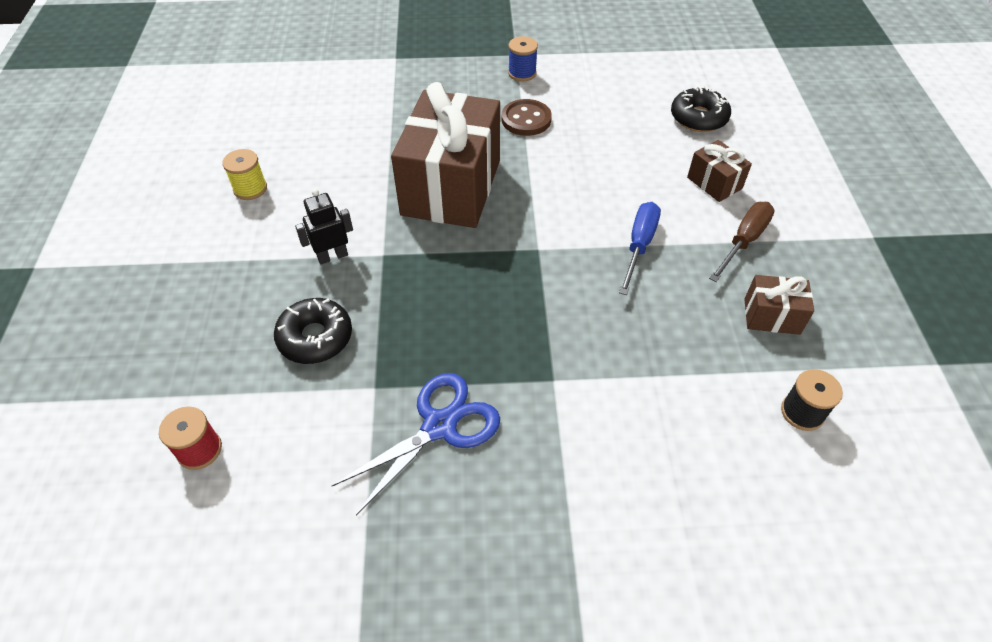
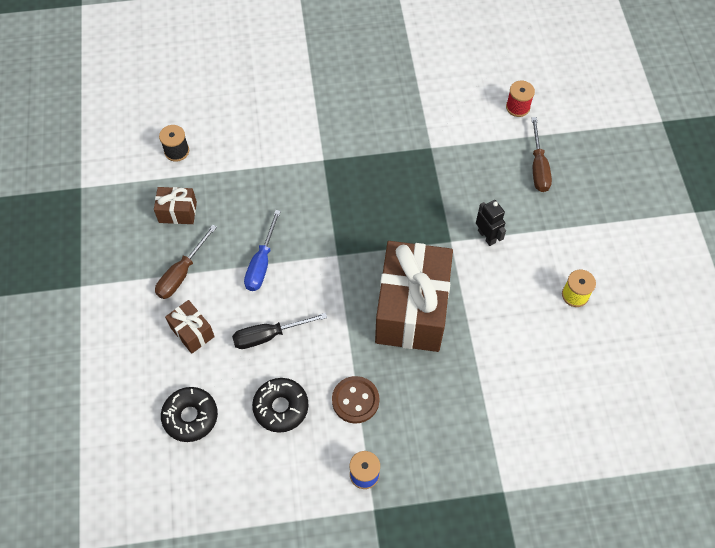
camera: 175 degrees right, 10 degrees up
black donut [274,298,352,364] -> black donut moved to [252,378,308,433]
black robot [295,189,353,264] -> black robot turned 90 degrees counterclockwise [476,200,506,246]
blue scissors [332,373,500,515] -> none
none -> black screwdriver [232,313,327,349]
none -> brown screwdriver [531,117,552,192]

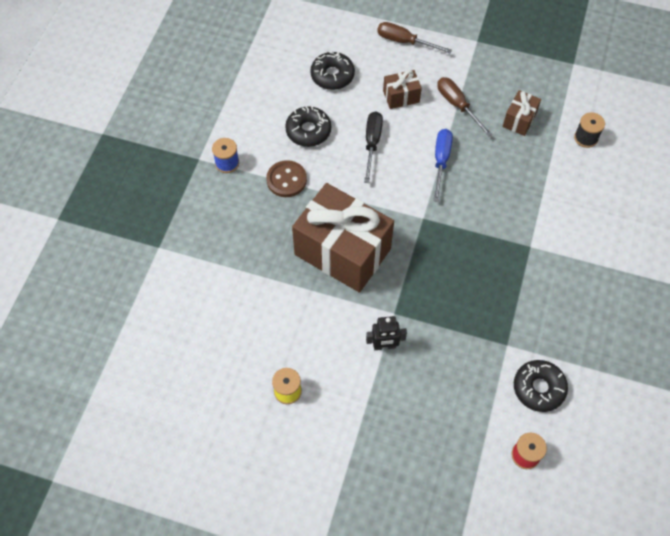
camera: 115 degrees right, 0 degrees up
blue screwdriver [244,210,281,291] -> blue screwdriver turned 60 degrees clockwise [433,129,453,202]
brown screwdriver [531,117,552,192] -> brown screwdriver moved to [377,22,452,54]
none -> black donut [514,360,568,412]

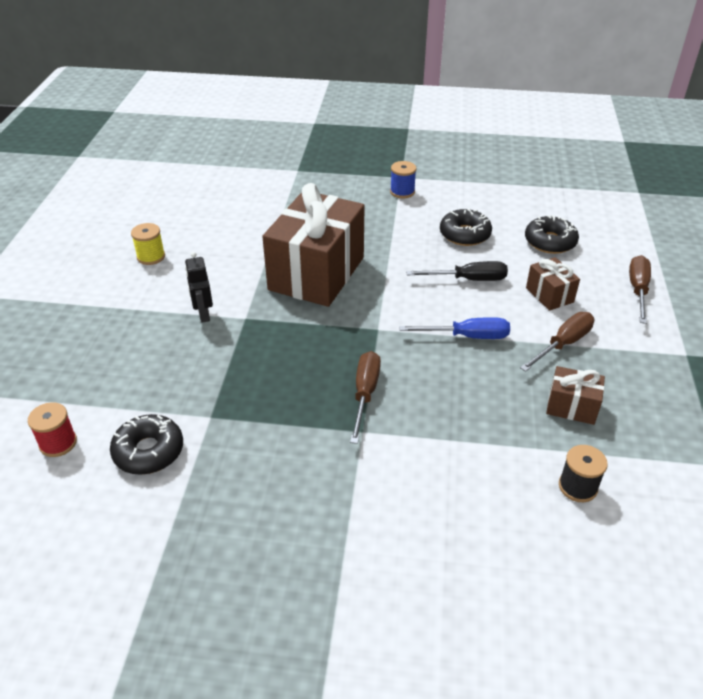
camera: 80 degrees right, 20 degrees down
brown button [266,160,307,197] -> none
none -> brown screwdriver [350,351,381,444]

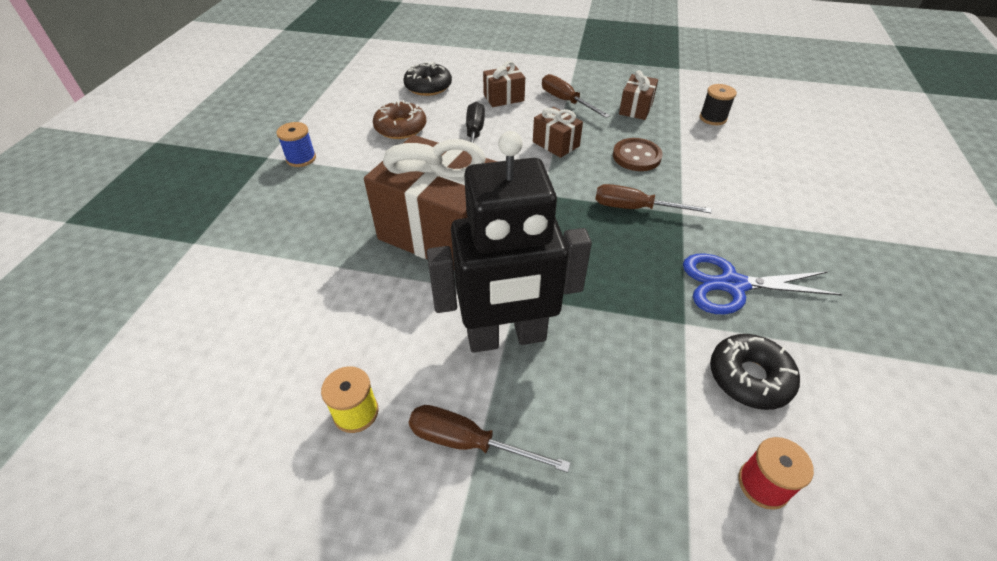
camera: 85 degrees left, 5 degrees up
black robot [185,252,213,323] -> black robot [427,131,592,353], size x2.33
blue screwdriver [399,317,510,339] -> brown gift [533,107,583,158]
black donut [440,209,492,246] -> brown donut [373,100,426,139]
brown screwdriver [629,255,651,324] -> brown screwdriver moved to [409,405,570,473]
none -> brown button [613,138,663,171]
none -> blue scissors [683,254,843,314]

